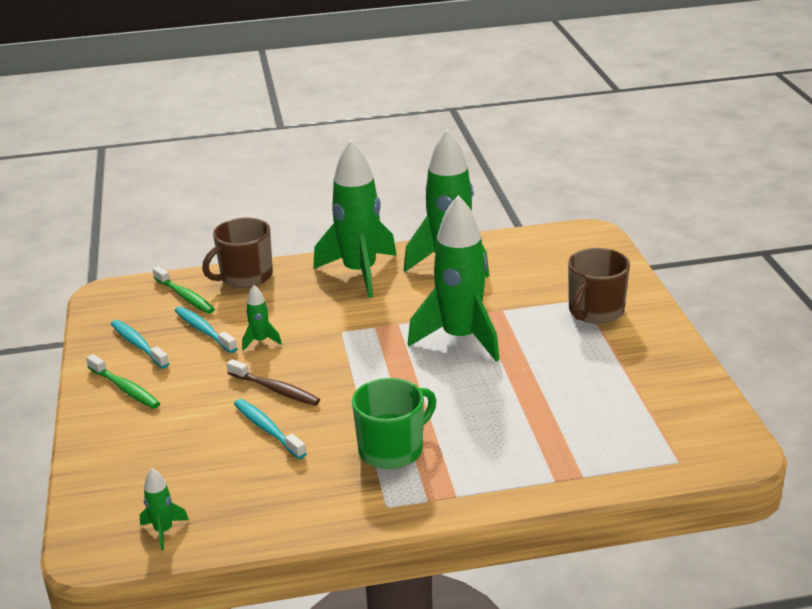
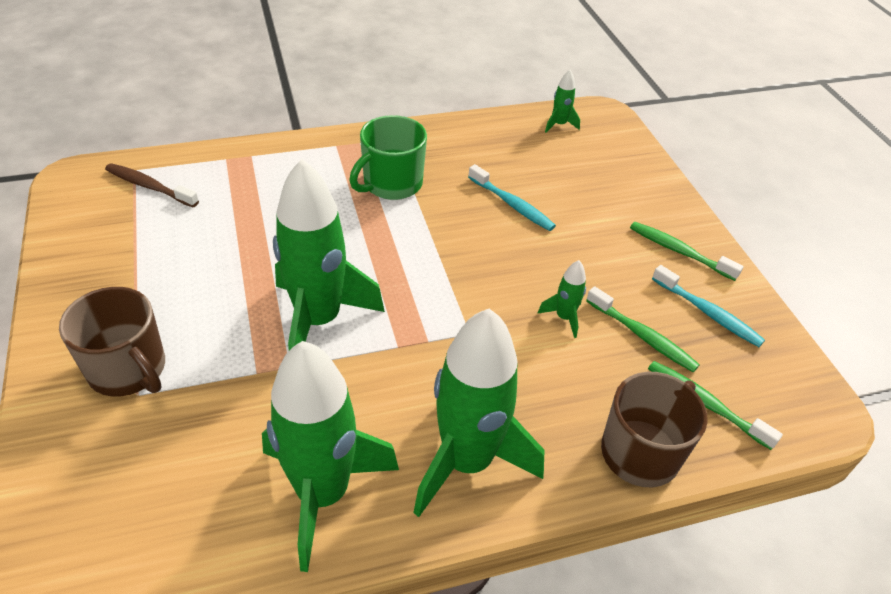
camera: 170 degrees right, 15 degrees up
turquoise toothbrush [175,307,237,353] -> green toothbrush [586,286,700,372]
brown toothbrush [227,359,320,406] -> brown toothbrush moved to [105,163,199,207]
brown mug [568,248,630,324] -> brown mug turned 105 degrees clockwise [59,287,165,396]

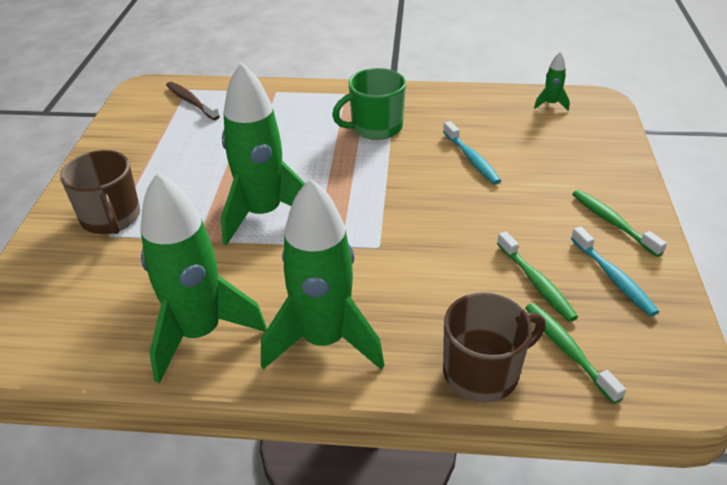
camera: 25 degrees right, 5 degrees down
green rocket [537,260,586,338] -> none

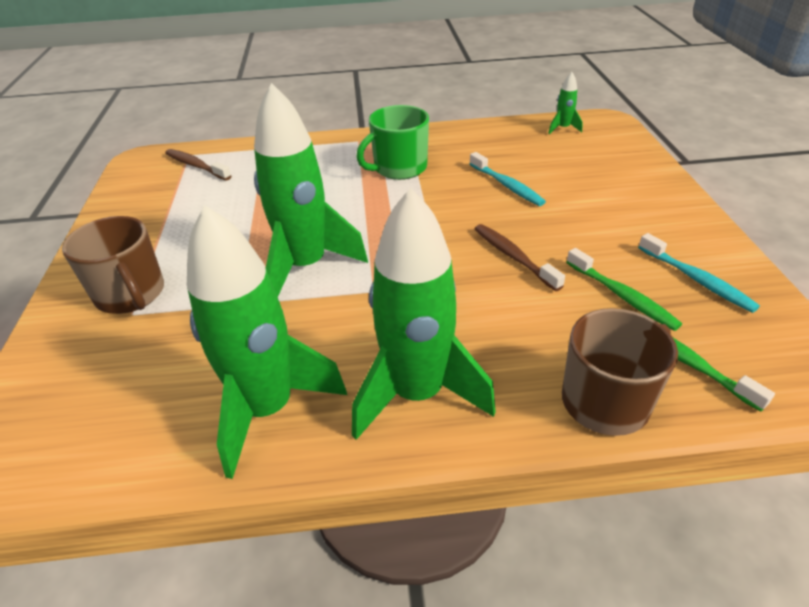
camera: 10 degrees left, 0 degrees up
green toothbrush [572,190,667,257] -> none
none -> brown toothbrush [475,224,565,291]

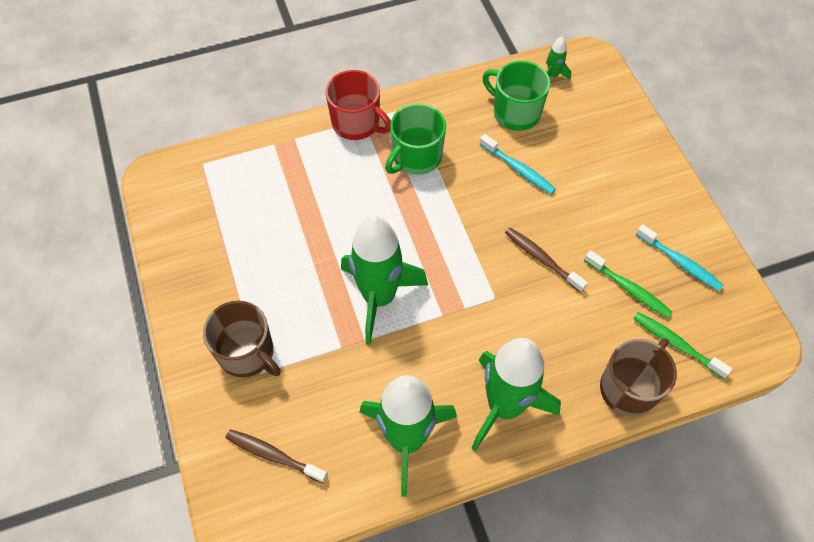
camera: 15 degrees left, 20 degrees up
brown toothbrush [165,149,231,181] -> brown toothbrush moved to [226,429,328,483]
none -> red mug [325,70,391,140]
none -> green mug [482,61,550,131]

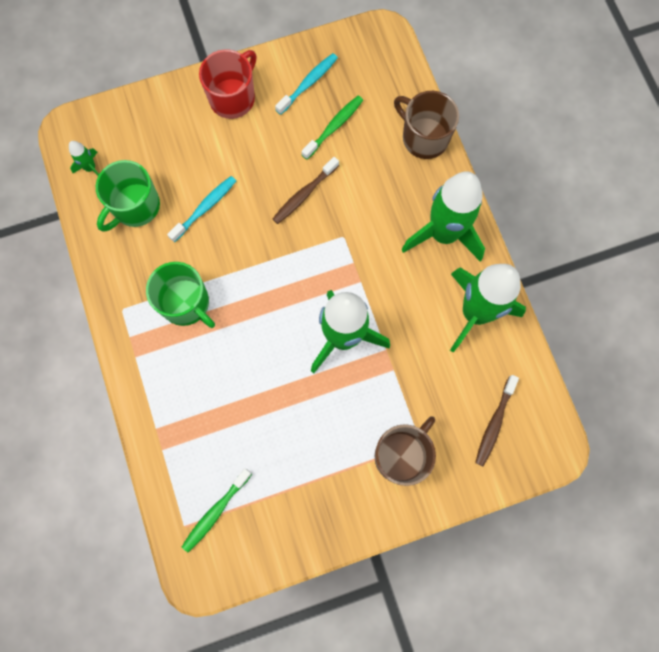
camera: 90 degrees left, 15 degrees up
red mug [325,70,391,140] -> red mug moved to [199,49,256,119]
green toothbrush [633,312,732,379] -> green toothbrush moved to [182,469,252,552]

